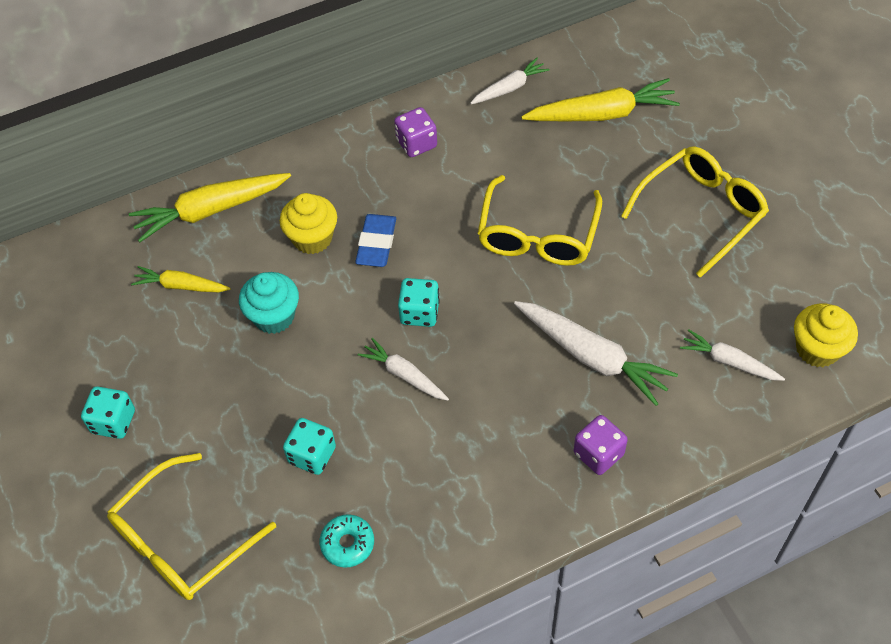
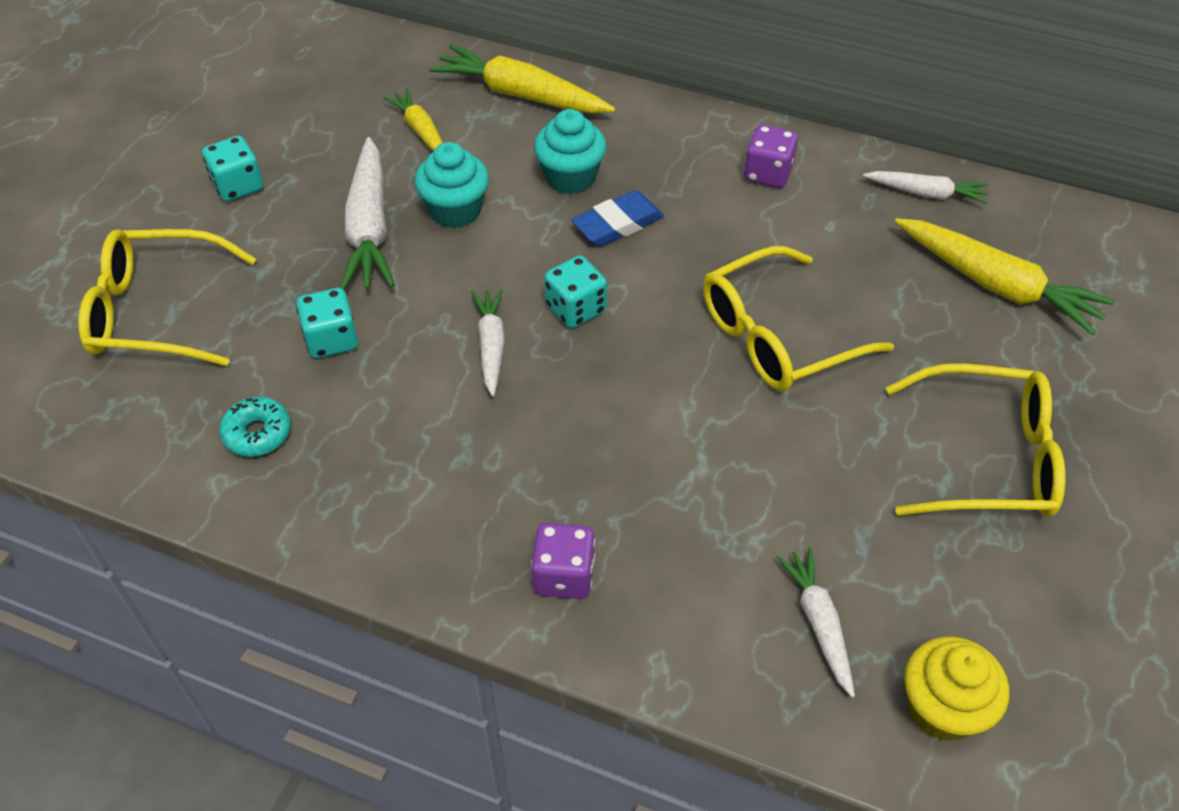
camera: 45 degrees right, 5 degrees down
yellow cupcake [280,193,337,254] -> turquoise cupcake [534,109,606,194]
white carrot [514,301,678,406] -> white carrot moved to [340,137,395,290]

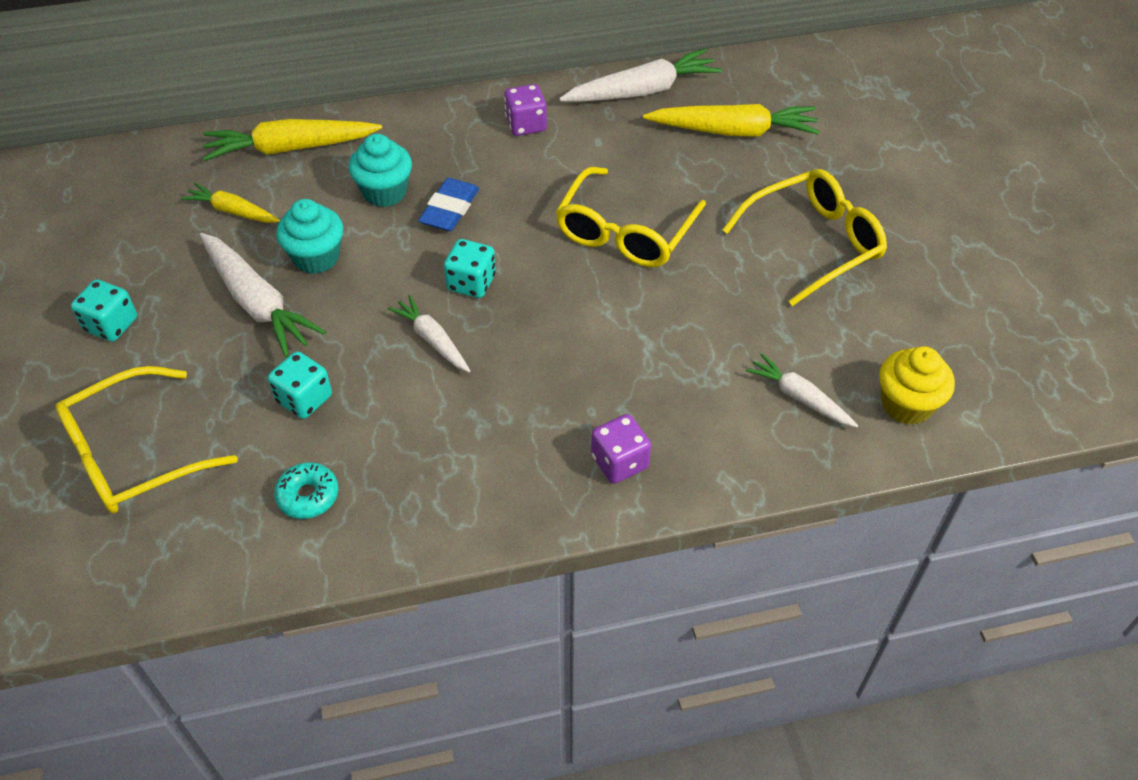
camera: 35 degrees left, 0 degrees up
white carrot [863,171,989,204] -> white carrot [559,48,722,102], size x1.70

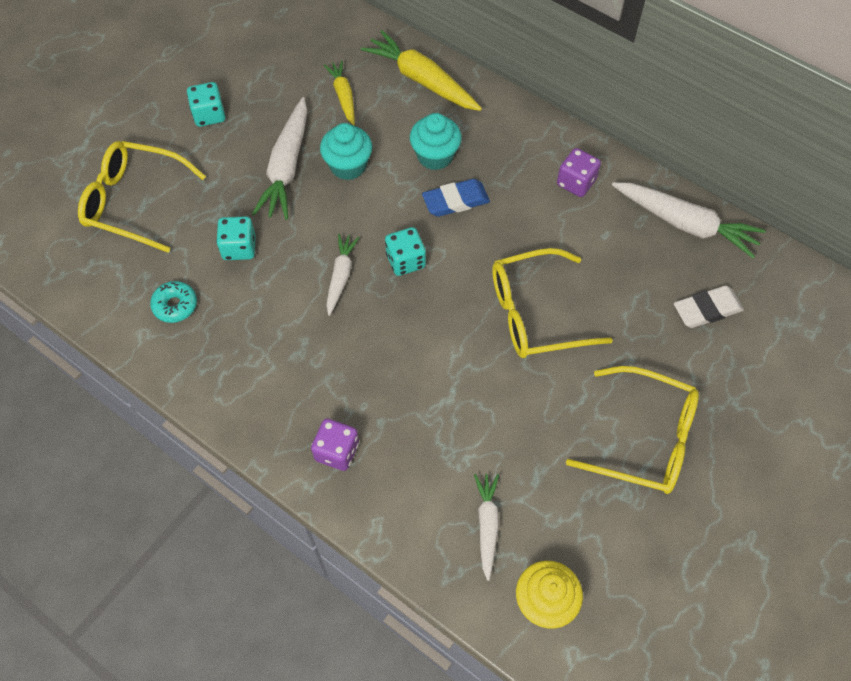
camera: 50 degrees right, 10 degrees up
yellow carrot [643,104,820,137] -> white eraser [674,286,744,328]

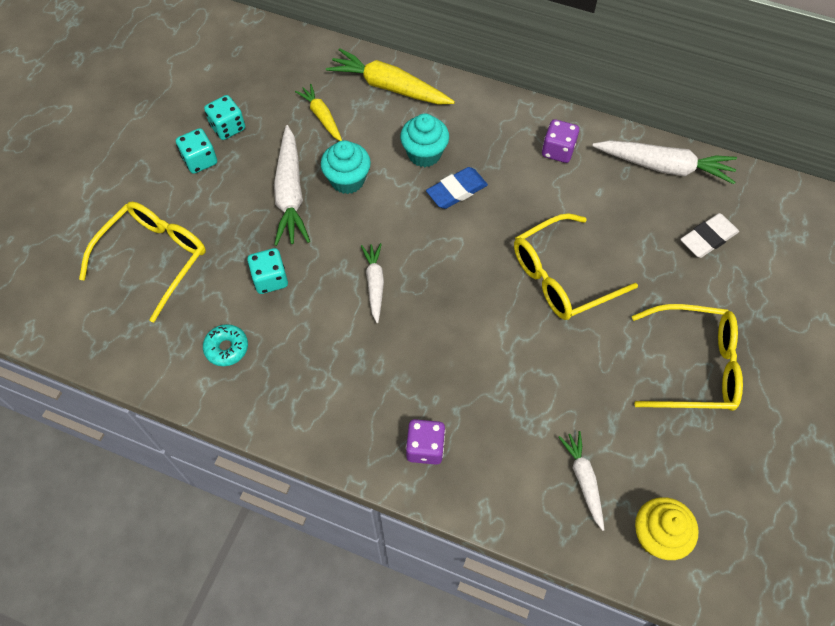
camera: 15 degrees left, 0 degrees up
yellow glasses [78,141,206,253] -> yellow glasses turned 120 degrees clockwise [79,202,206,322]
turquoise dice [385,227,426,276] -> turquoise dice moved to [204,95,245,140]

